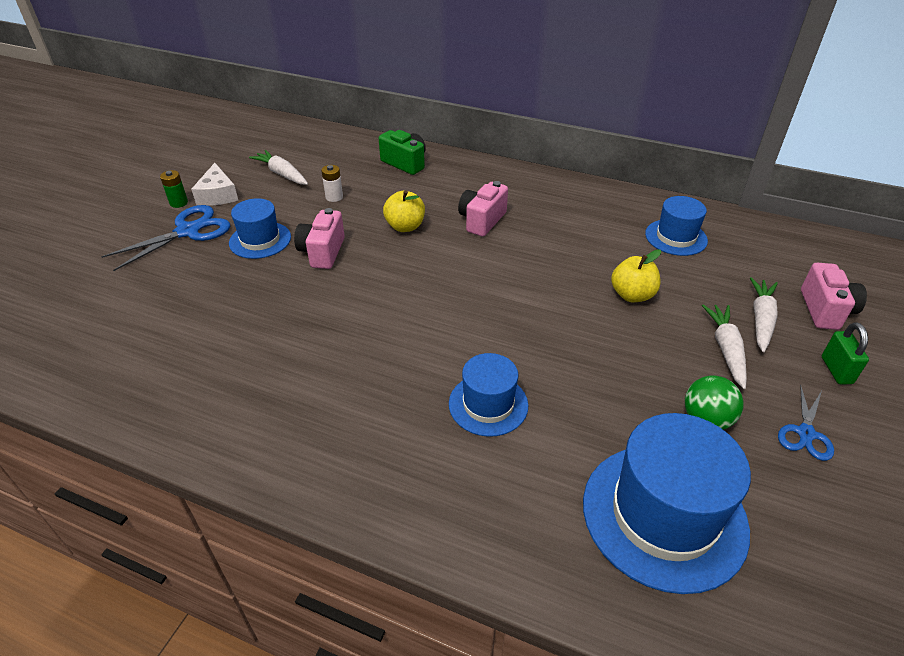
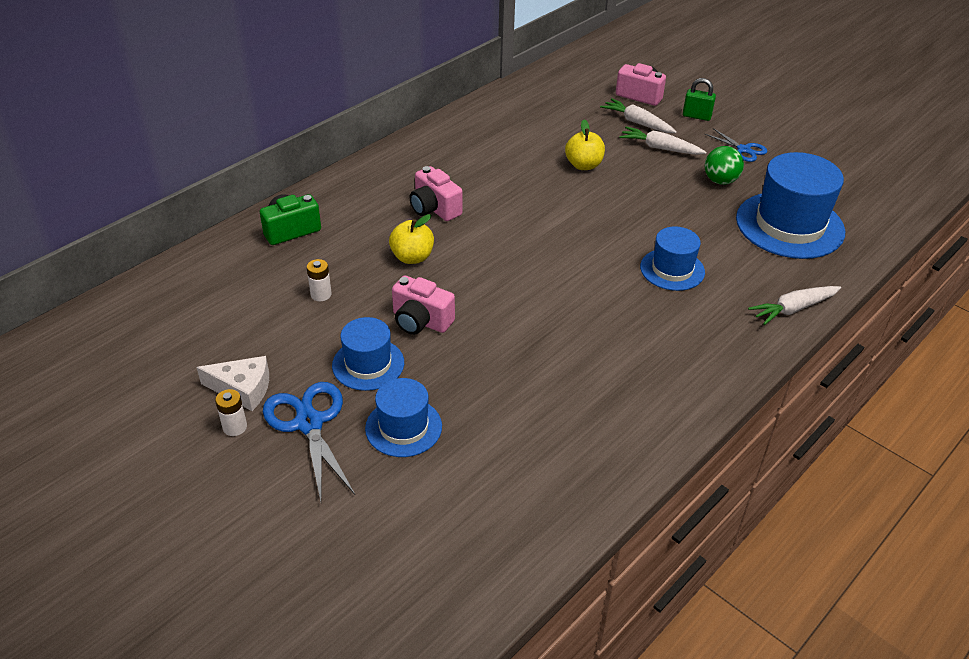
camera: 70 degrees left, 0 degrees up
green battery [160,170,188,208] -> white battery [215,389,247,436]
white carrot [249,150,308,185] -> white carrot moved to [748,286,841,325]
blue hat [645,196,708,256] -> blue hat moved to [365,378,442,457]

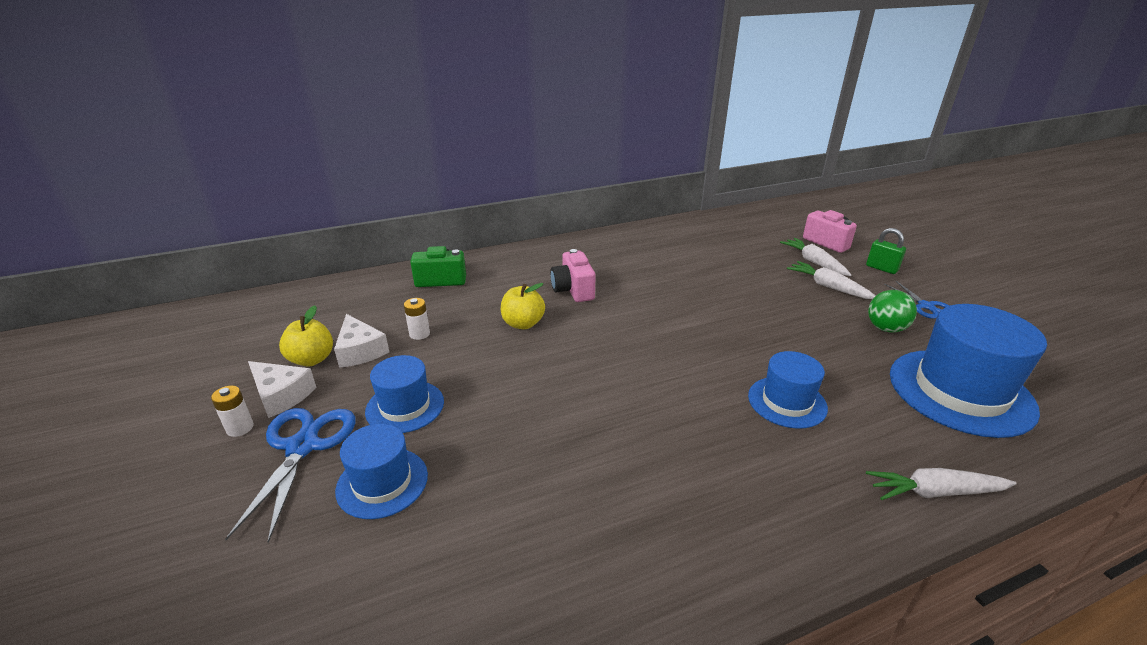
camera: 25 degrees right, 10 degrees down
pink camera [392,275,455,335] -> none
yellow apple [565,120,605,170] -> yellow apple moved to [279,306,333,367]
none -> white cheese [334,314,389,368]

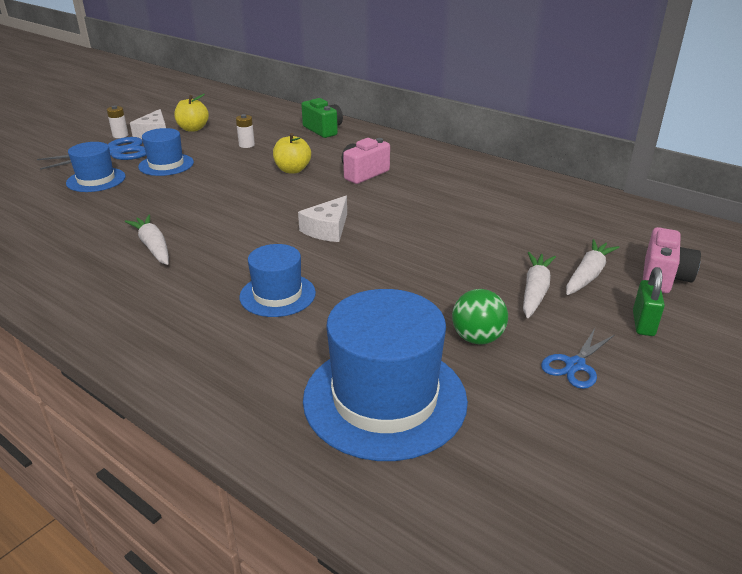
camera: 60 degrees right, 0 degrees up
white cheese [334,314,389,368] -> white cheese moved to [298,196,347,242]
white carrot [866,468,1017,500] -> white carrot moved to [125,215,169,265]

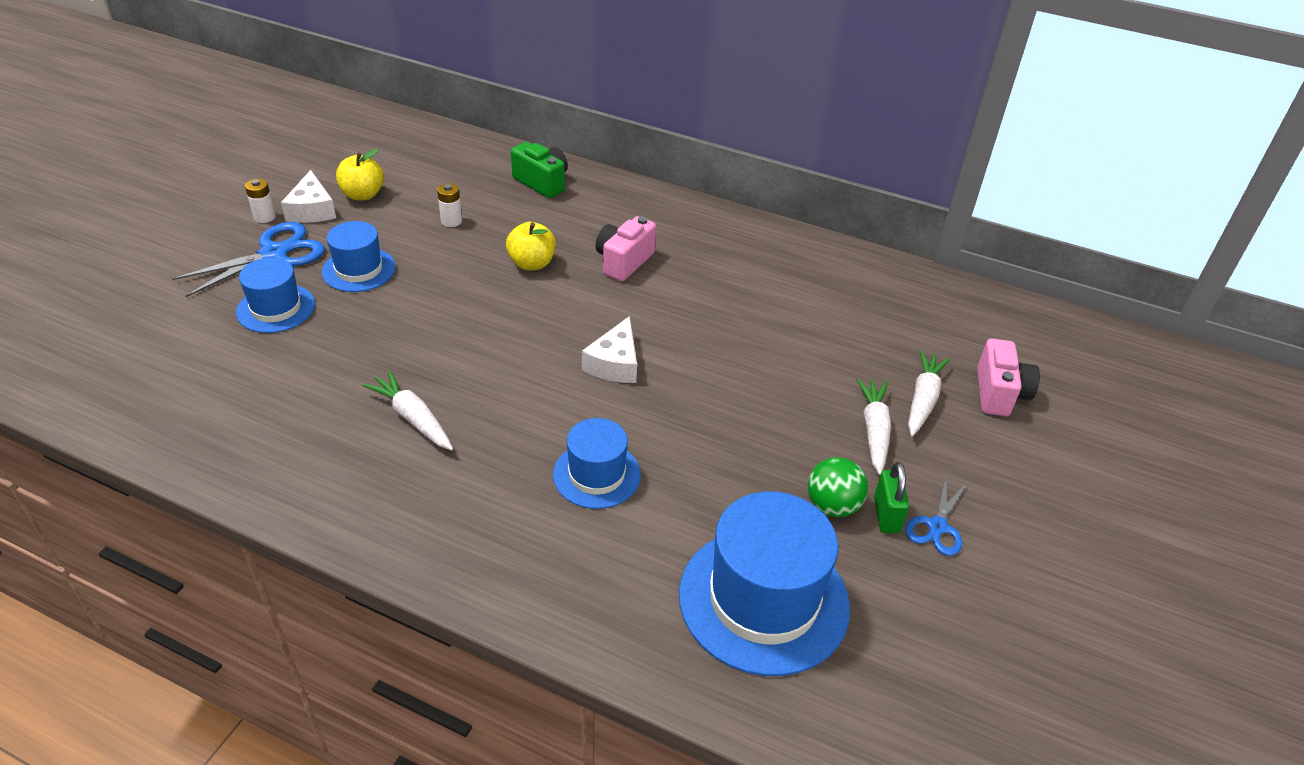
camera: 15 degrees left, 10 degrees up
green padlock [633,267,665,336] -> green padlock moved to [874,462,909,533]

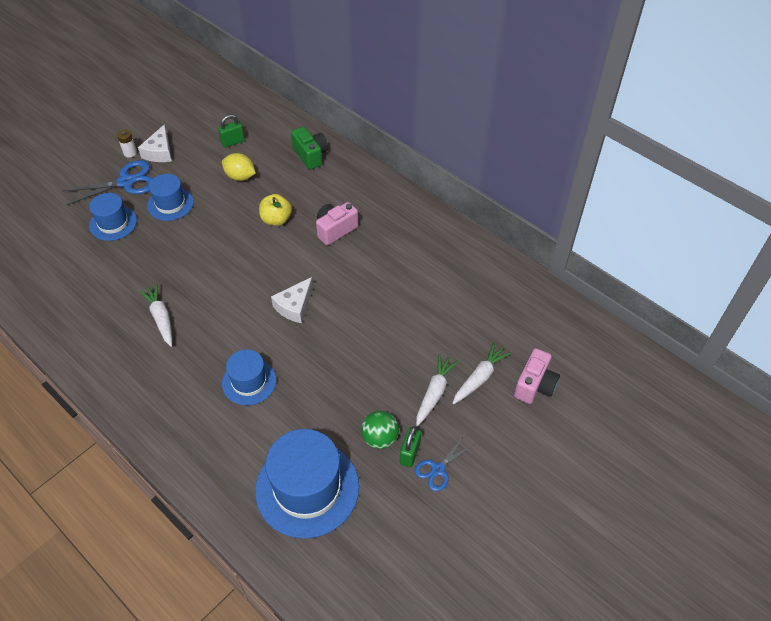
camera: 20 degrees right, 10 degrees up
yellow apple [336,149,384,200] -> none
white battery [437,183,462,227] -> yellow lemon [222,153,256,181]
none -> green padlock [218,114,245,148]

